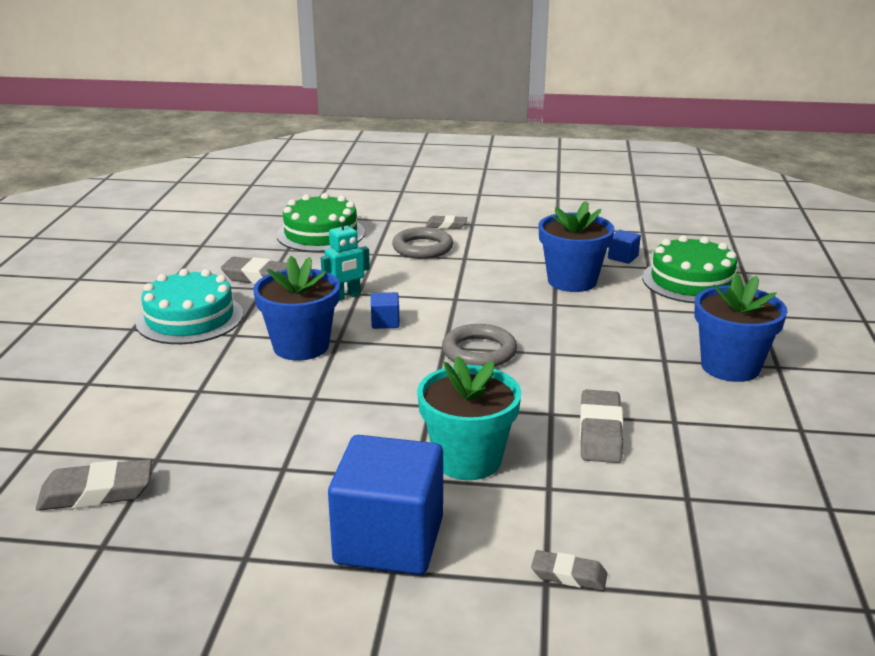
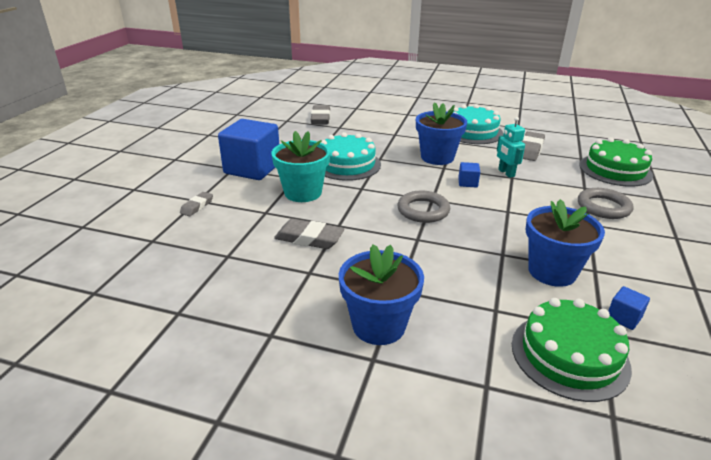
camera: 100 degrees right, 5 degrees up
grey eraser [426,215,467,229] -> none
none -> turquoise cake [321,132,381,181]

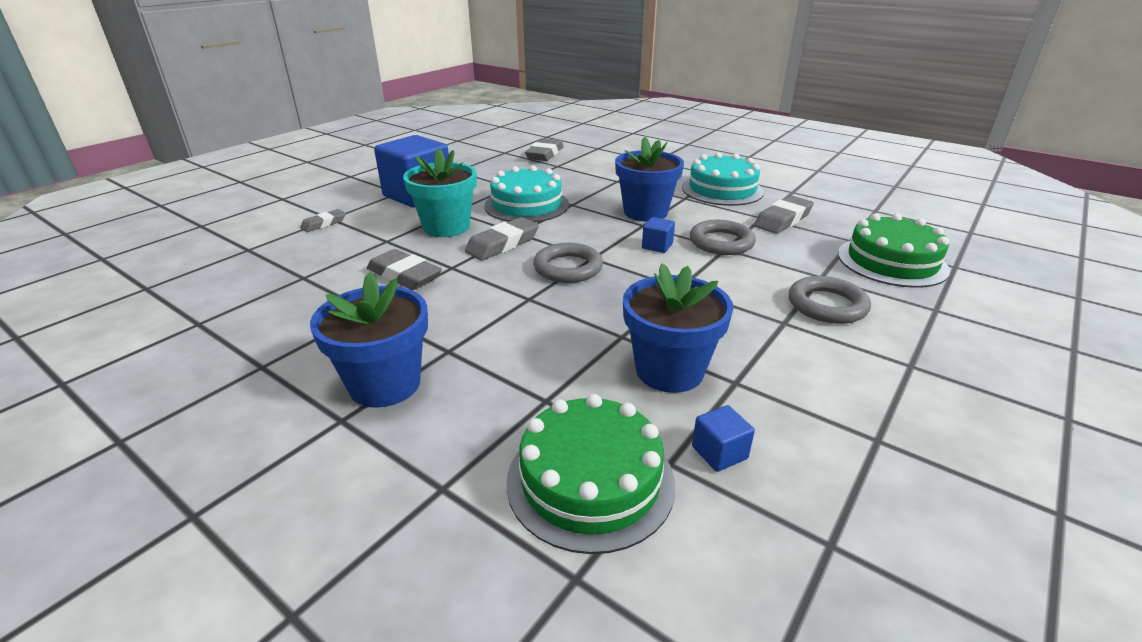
camera: 20 degrees right, 0 degrees up
turquoise robot [497,117,525,178] -> grey ring [690,220,756,255]
none -> grey eraser [465,217,539,261]

